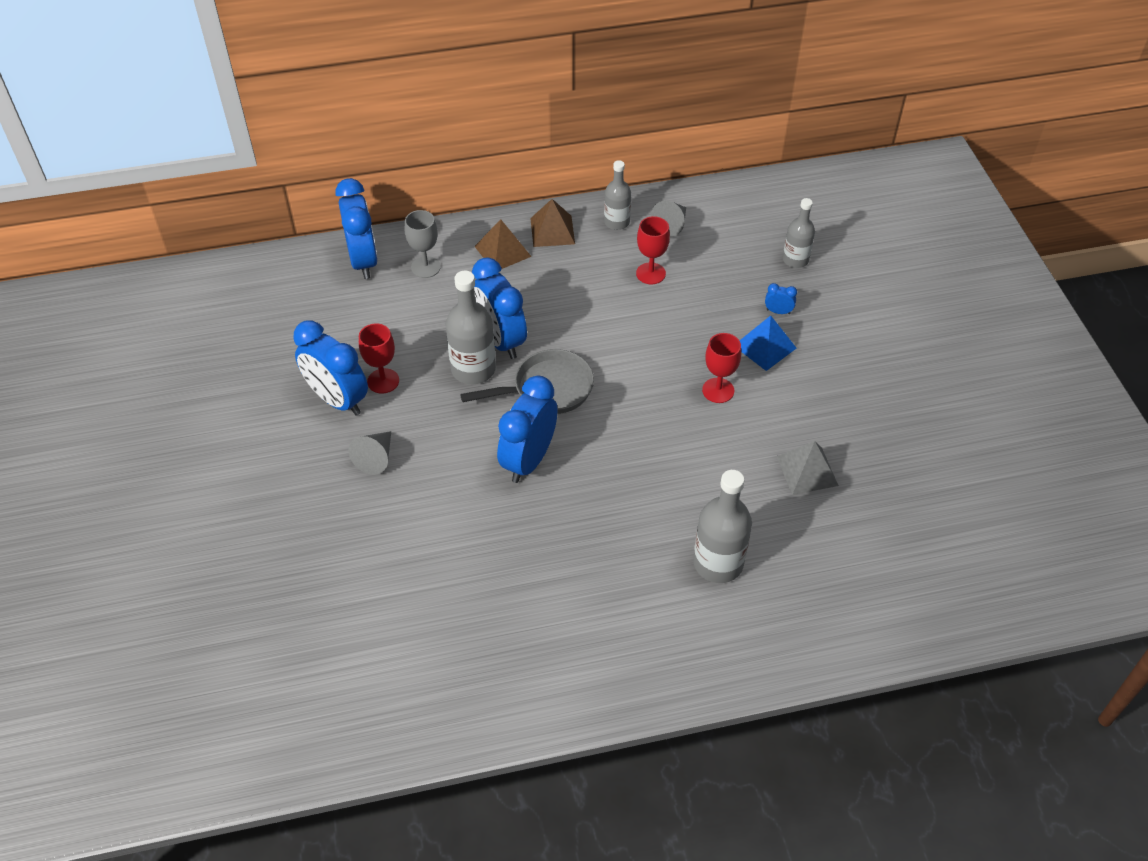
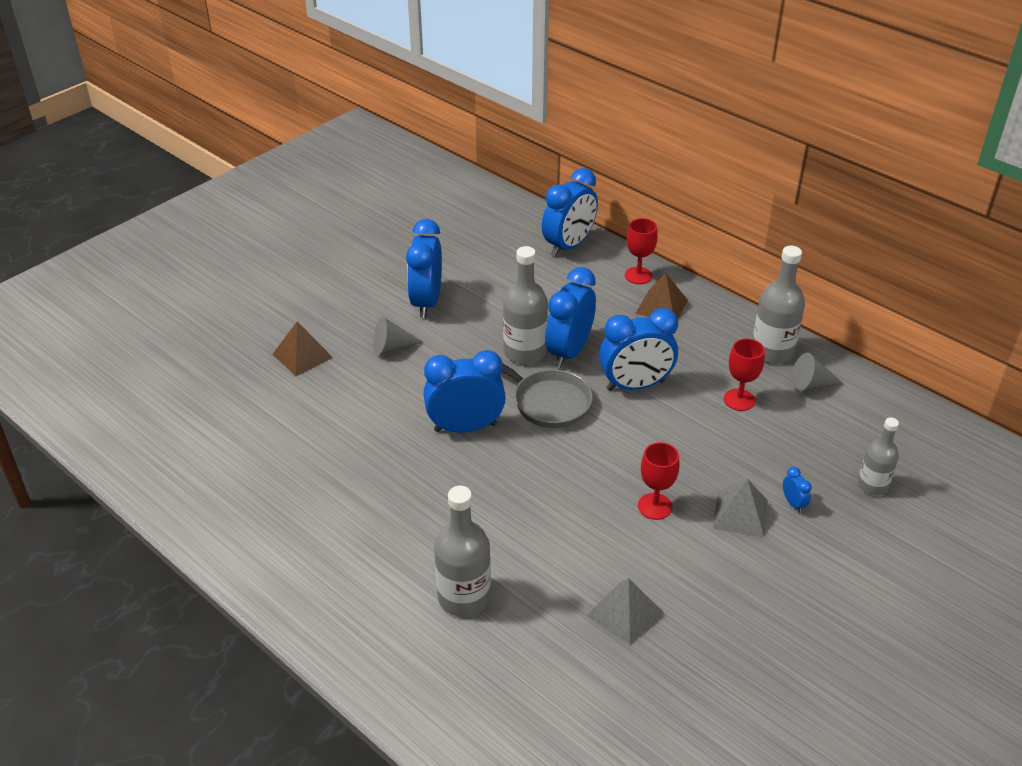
camera: 55 degrees right, 10 degrees down
red goblet [359,323,399,394] -> red goblet moved to [625,218,658,284]
grey goblet [405,210,441,278] -> none
brown pyramid [530,199,575,247] -> brown pyramid moved to [272,322,333,376]
grey bottle [604,160,631,230] -> grey bottle [753,246,805,364], size x1.57
blue pyramid [739,315,796,371] -> grey pyramid [713,479,768,537]
none -> blue clock [599,308,678,391]

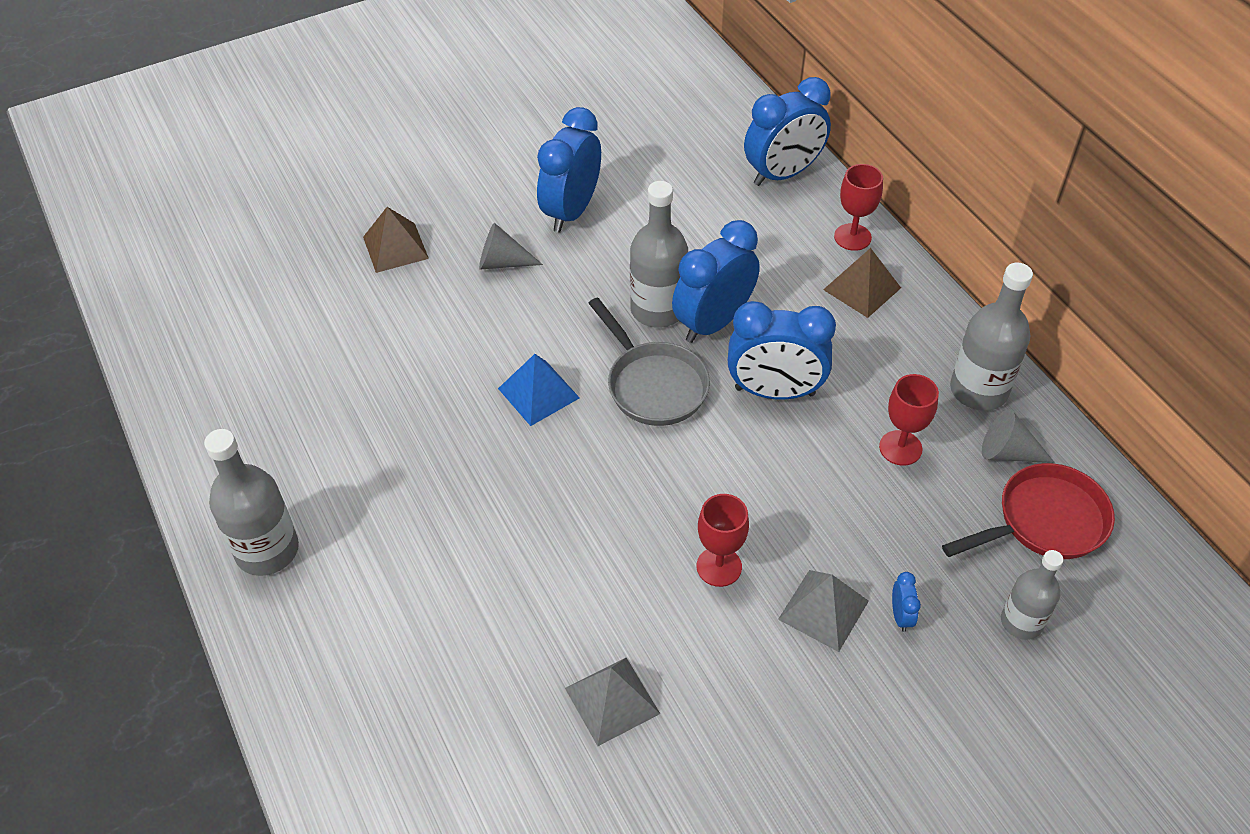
camera: 20 degrees right, 10 degrees up
blue clock [424,350,506,433] -> blue pyramid [498,354,580,426]
grey bottle [434,486,491,617] -> grey bottle moved to [204,429,299,576]
none -> red pan [942,463,1115,559]

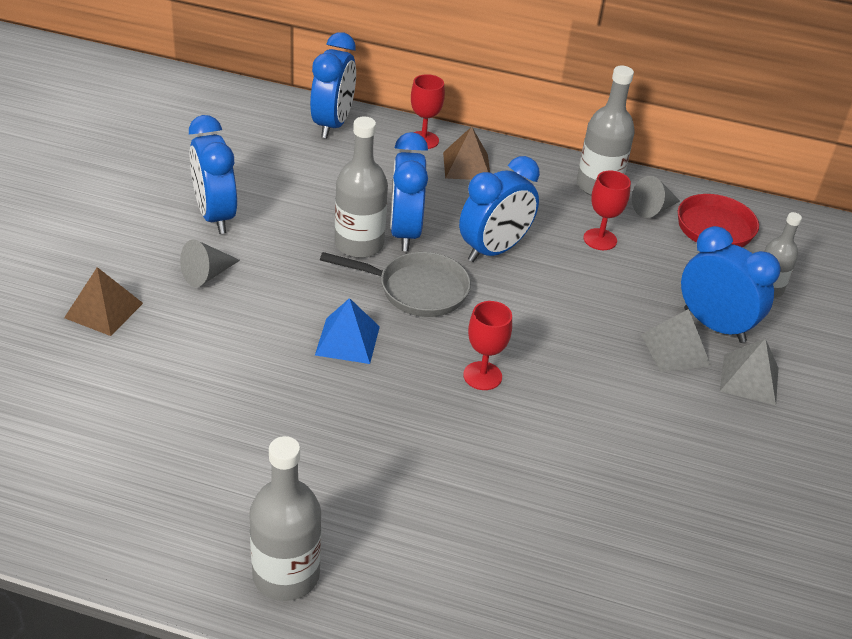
camera: 50 degrees left, 10 degrees down
grey pyramid [565,658,660,746] -> grey pyramid moved to [720,338,778,405]
red goblet [697,494,749,587] -> red goblet moved to [463,301,512,390]
blue clock [892,572,921,632] -> blue clock [681,226,781,343], size x2.46

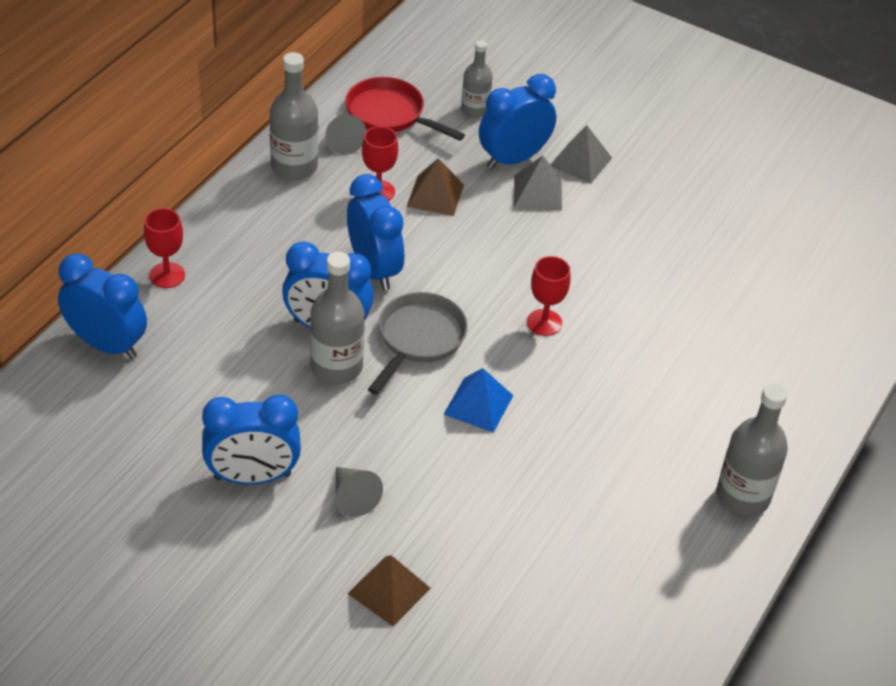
camera: 75 degrees left, 5 degrees up
brown pyramid [443,126,490,180] -> brown pyramid moved to [407,158,464,216]

